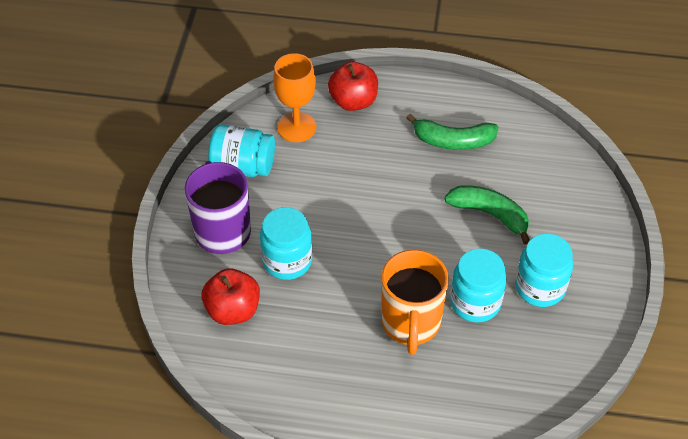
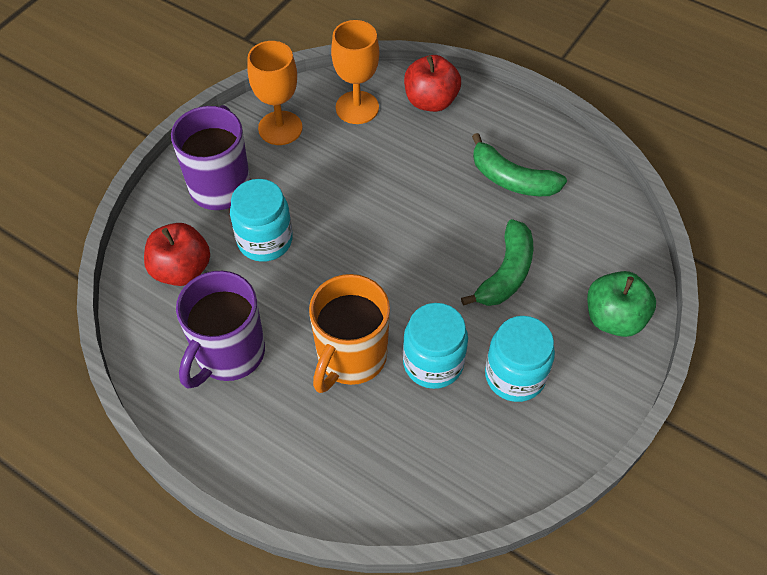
camera: 25 degrees right, 5 degrees up
turquoise jar [208,124,275,177] -> orange goblet [247,41,302,145]
green banana [444,185,530,245] -> green banana turned 60 degrees clockwise [461,219,533,306]
none -> purple mug [176,271,265,389]
none -> green apple [587,271,656,337]

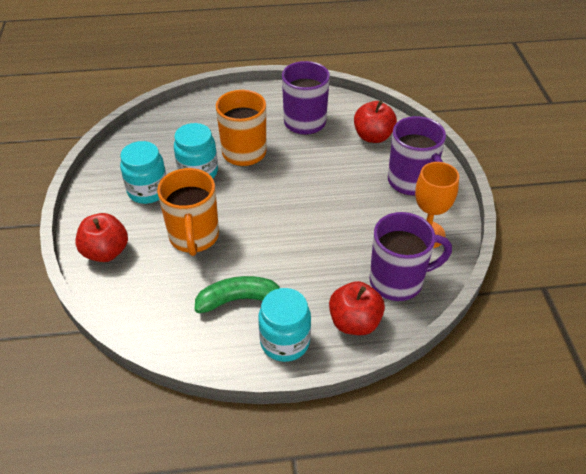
camera: 140 degrees right, 10 degrees down
turquoise jar [230,179,293,262] -> turquoise jar moved to [258,288,311,362]
orange goblet [331,20,379,124] -> purple mug [369,212,452,301]
green banana [461,219,533,306] -> orange mug [157,168,219,256]
green apple [587,271,656,337] -> red apple [75,213,128,262]

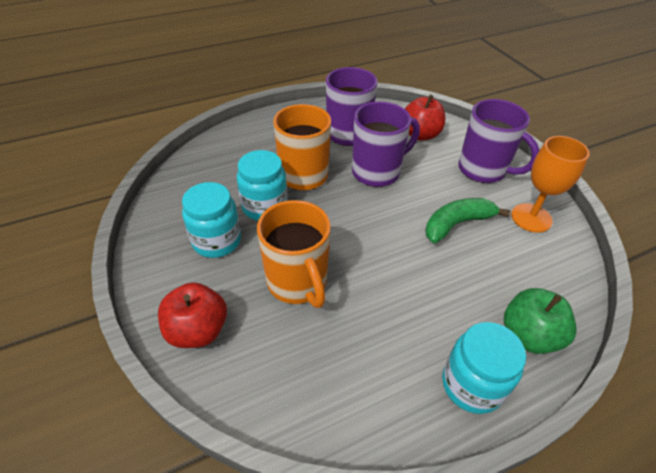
camera: 20 degrees left, 0 degrees up
green banana [195,276,280,313] -> green banana moved to [425,198,510,243]
red apple [329,281,385,335] -> green apple [504,288,576,354]
purple mug [369,212,452,301] -> purple mug moved to [352,102,420,187]

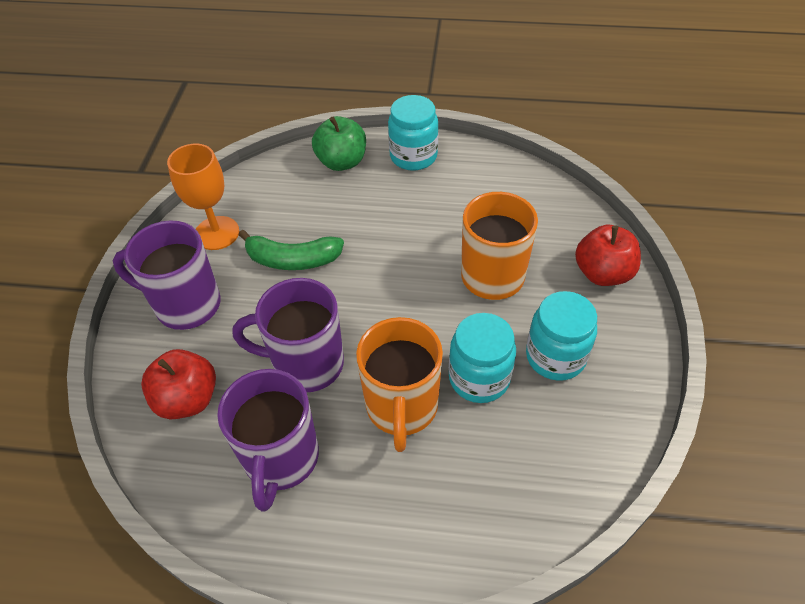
camera: 145 degrees left, 5 degrees up
purple mug [458,99,539,183] -> purple mug turned 60 degrees counterclockwise [113,221,221,330]

